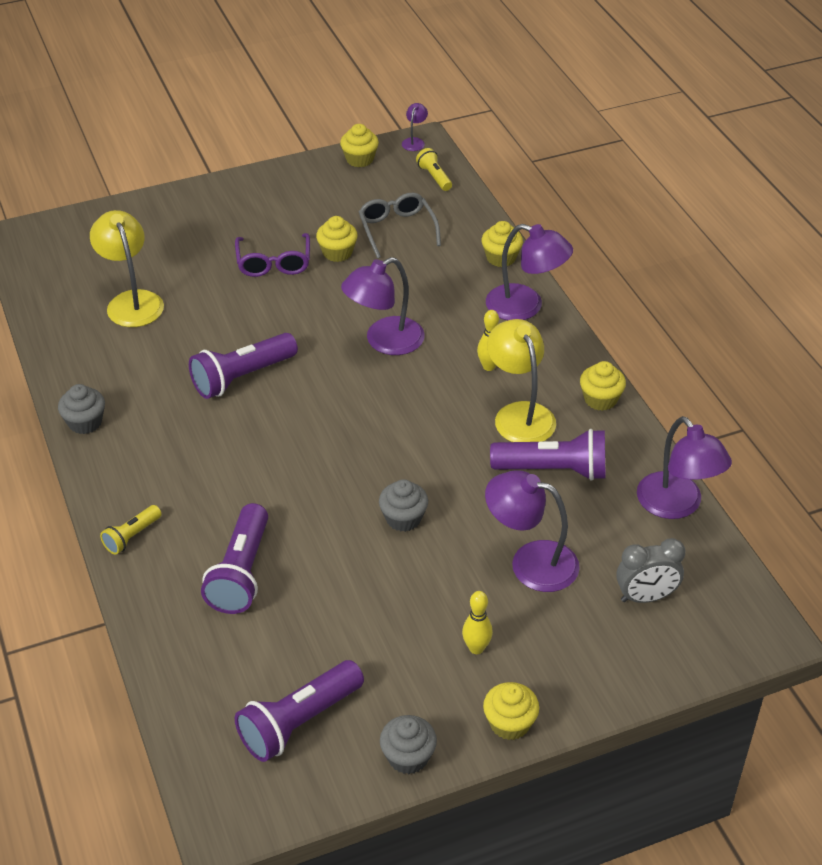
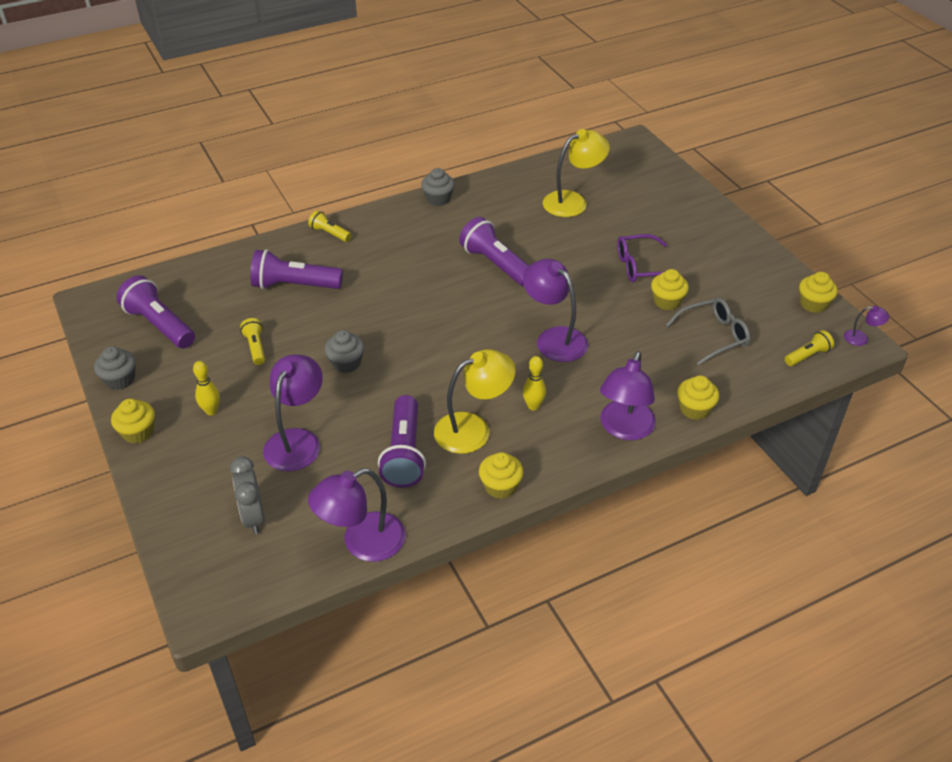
camera: 85 degrees right, 0 degrees up
none -> yellow flashlight [240,318,265,365]

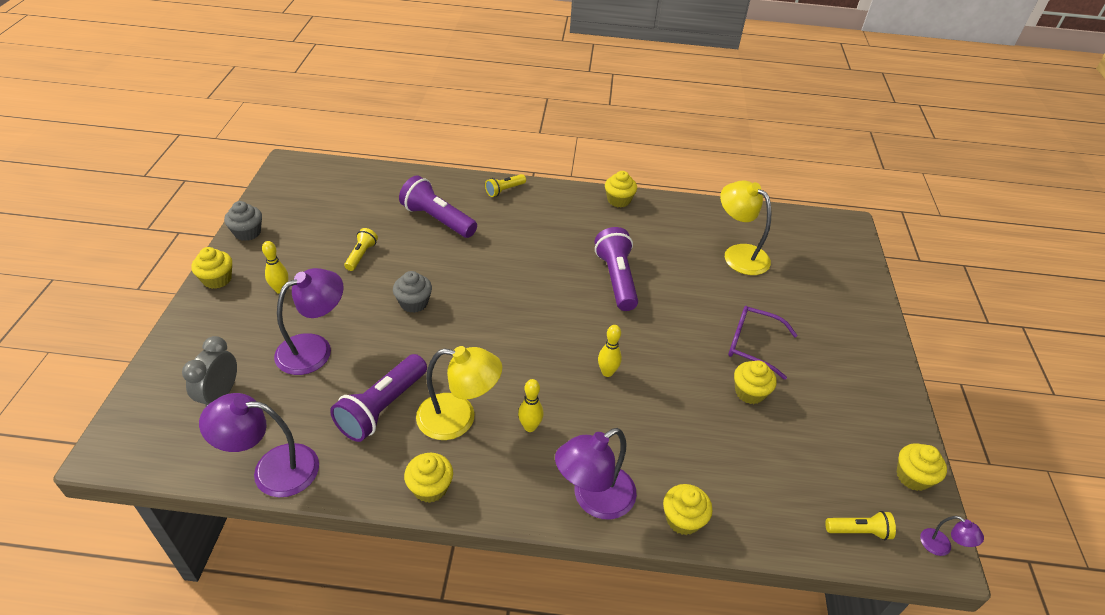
camera: 30 degrees right, 0 degrees up
purple flashlight [117,275,195,348] -> none
yellow flashlight [308,210,351,242] -> yellow flashlight turned 105 degrees counterclockwise [485,174,526,197]
grey cupcake [421,168,455,206] -> yellow cupcake [605,171,637,208]
purple lamp [523,259,588,362] -> yellow bowling pin [598,325,622,377]
yellow lamp [543,129,610,217] -> yellow lamp turned 135 degrees counterclockwise [720,180,771,275]
grey glasses [666,298,750,365] -> none

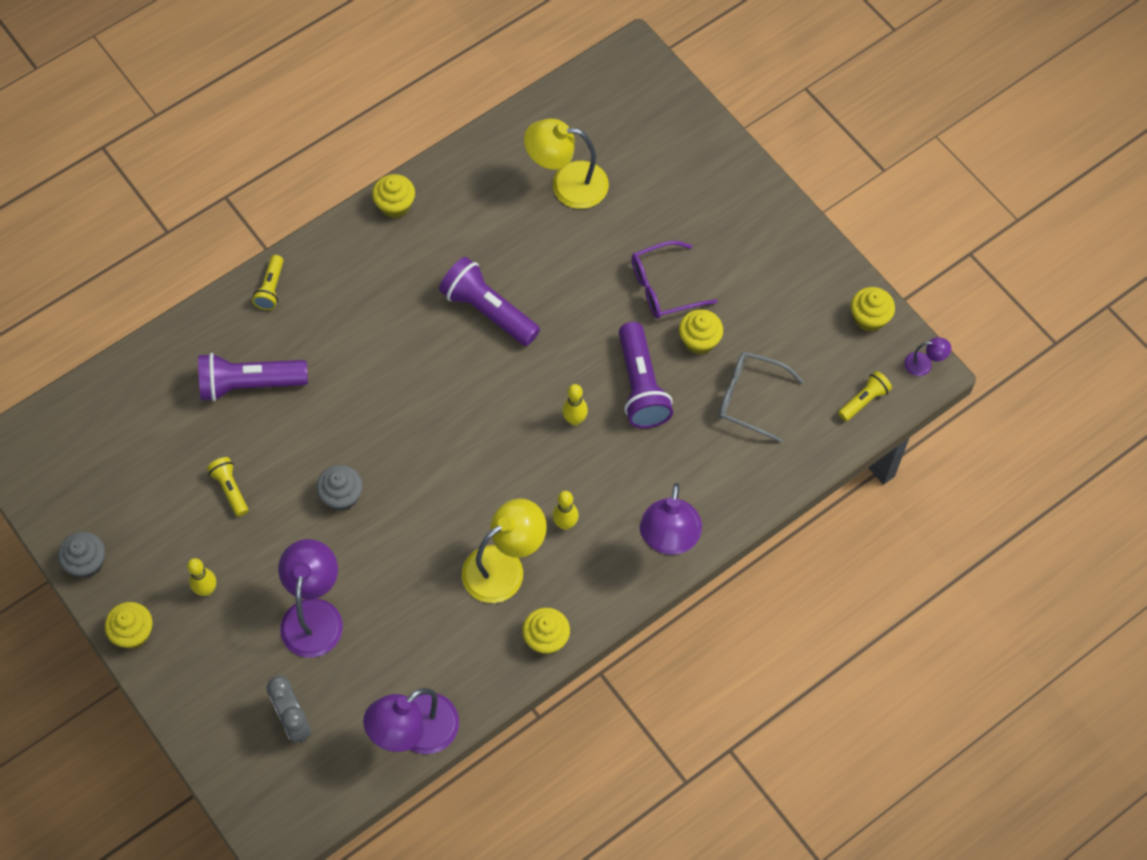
camera: 40 degrees left, 20 degrees up
purple flashlight [330,354,427,442] -> purple flashlight moved to [619,322,673,428]
yellow cupcake [663,484,713,535] -> none
none -> grey glasses [719,352,804,443]

